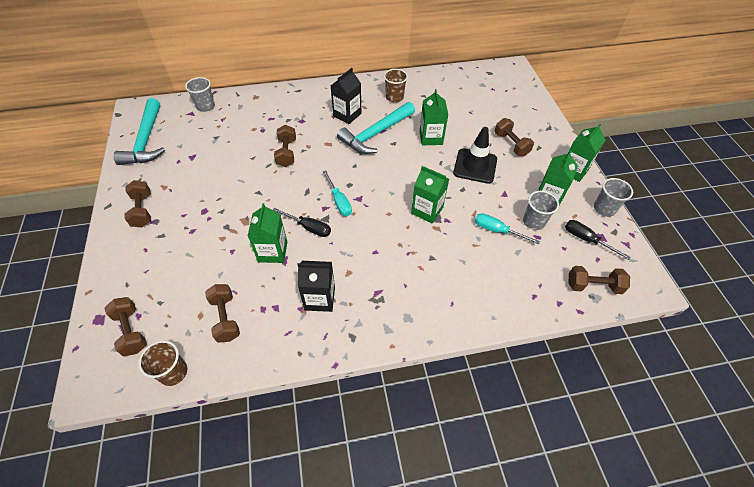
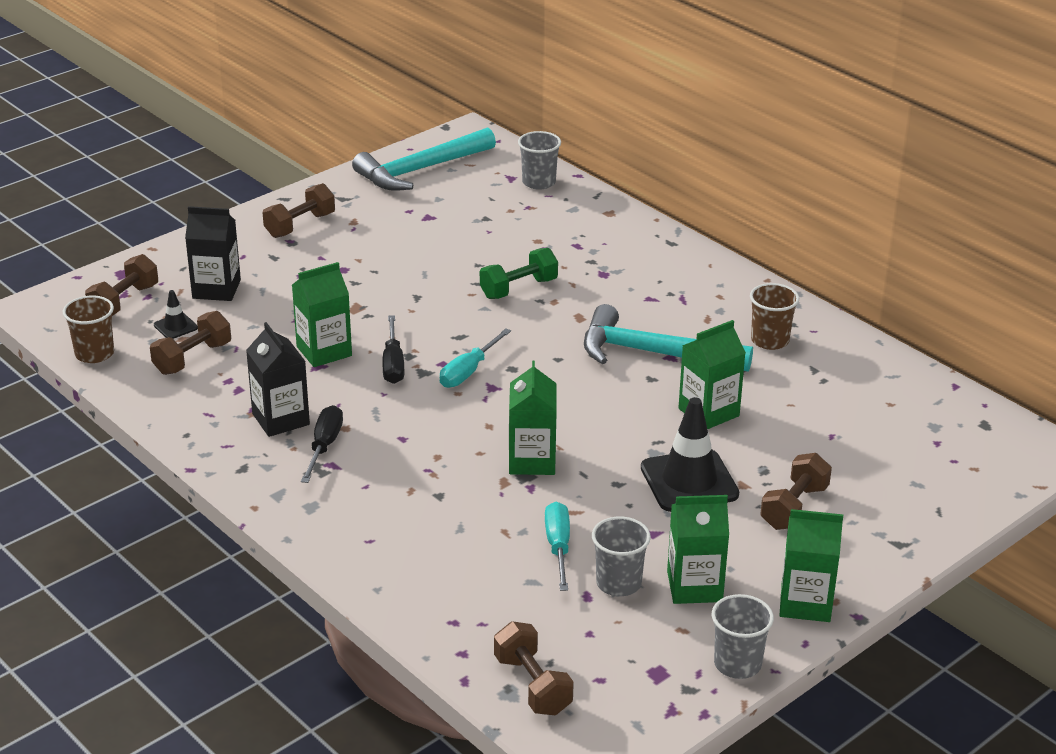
camera: 60 degrees right, 20 degrees down
brown dumbbell [274,125,296,167] -> green dumbbell [480,248,558,299]
black carton [331,68,361,124] -> black carton moved to [185,206,241,301]
black screwdriver [565,220,631,260] -> black screwdriver moved to [301,405,343,483]
none -> black traffic cone [154,290,198,339]

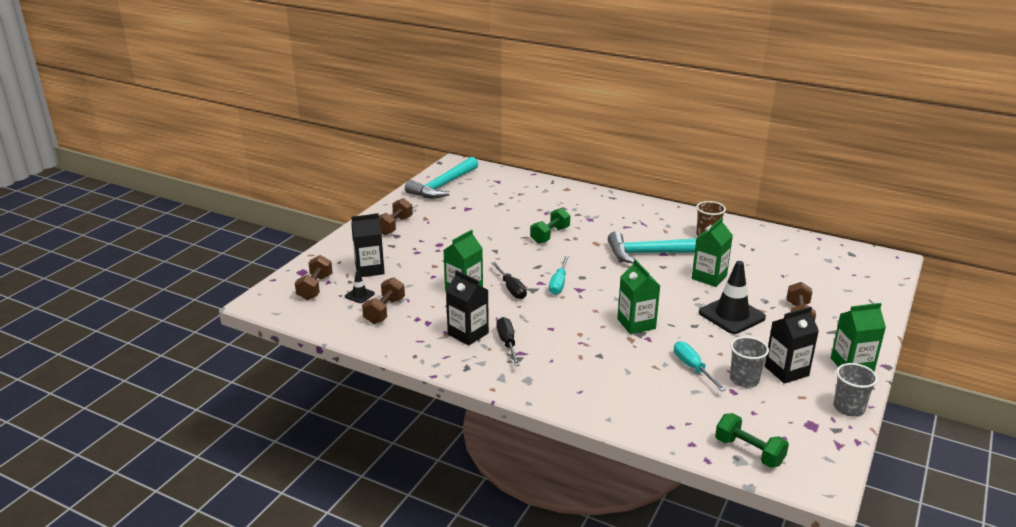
camera: 20 degrees left, 5 degrees down
brown cup [63,296,114,363] -> none
brown dumbbell [494,621,574,715] -> green dumbbell [715,413,789,468]
grey cup [518,131,561,190] -> none
green carton [667,495,729,604] -> black carton [765,307,819,384]

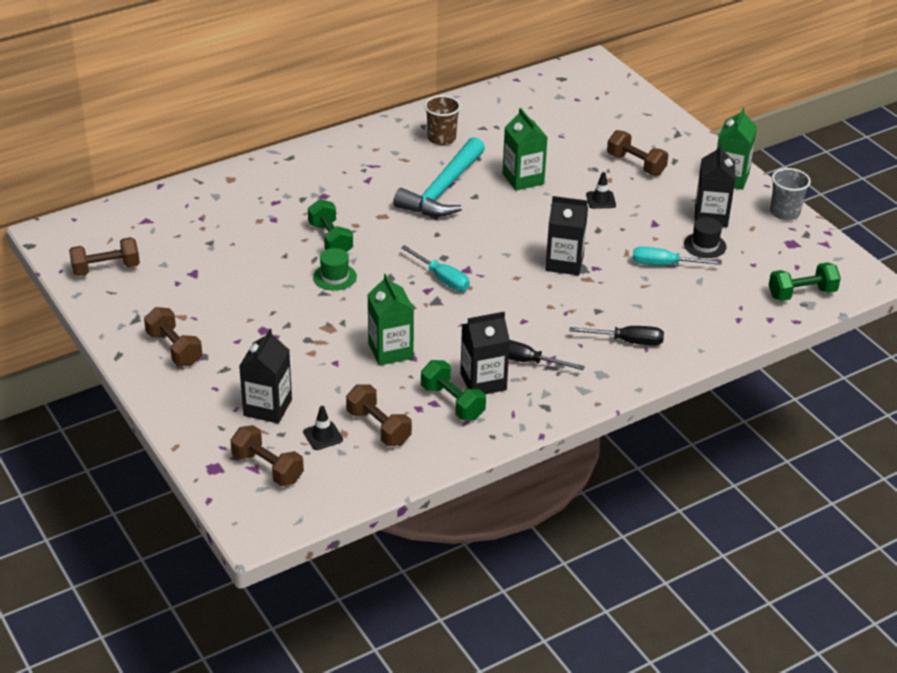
camera: 60 degrees left, 10 degrees up
turquoise hammer [405,157,478,198] -> brown dumbbell [69,237,140,276]
black screwdriver [491,262,527,299] -> black screwdriver moved to [570,326,664,346]
green carton [617,259,660,334] -> black carton [545,196,588,275]
black traffic cone [699,261,766,334] -> black traffic cone [586,172,616,209], size x0.47
grey cup [730,337,769,388] -> black hat [684,217,726,258]
none -> green hat [313,248,357,291]
none -> green dumbbell [421,360,486,420]

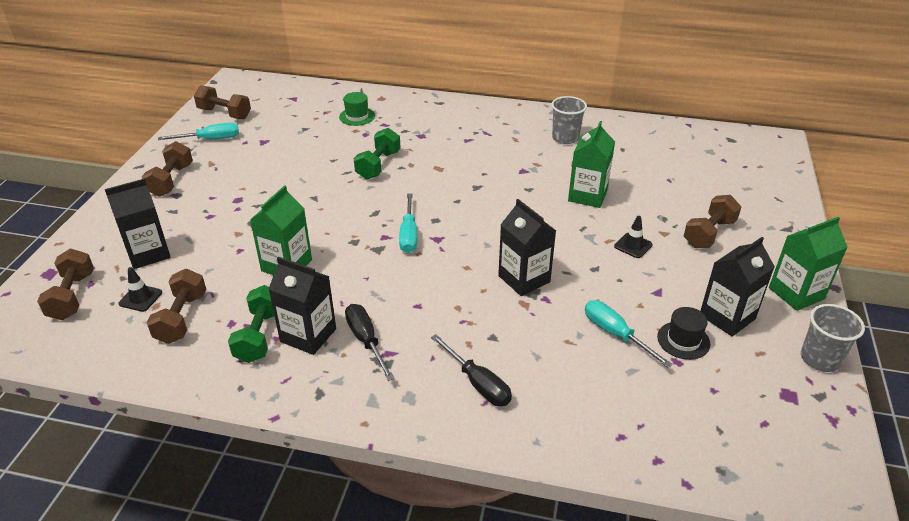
camera: 45 degrees right, 0 degrees up
green hat [313,248,357,291] -> green hat moved to [339,92,375,126]
turquoise hammer [393,137,485,217] -> none
brown cup [424,96,461,145] -> grey cup [551,96,587,144]
brown dumbbell [607,130,668,176] -> brown dumbbell turned 45 degrees clockwise [684,195,742,248]
green dumbbell [769,262,841,301] -> none
none -> turquoise screwdriver [158,123,239,140]

